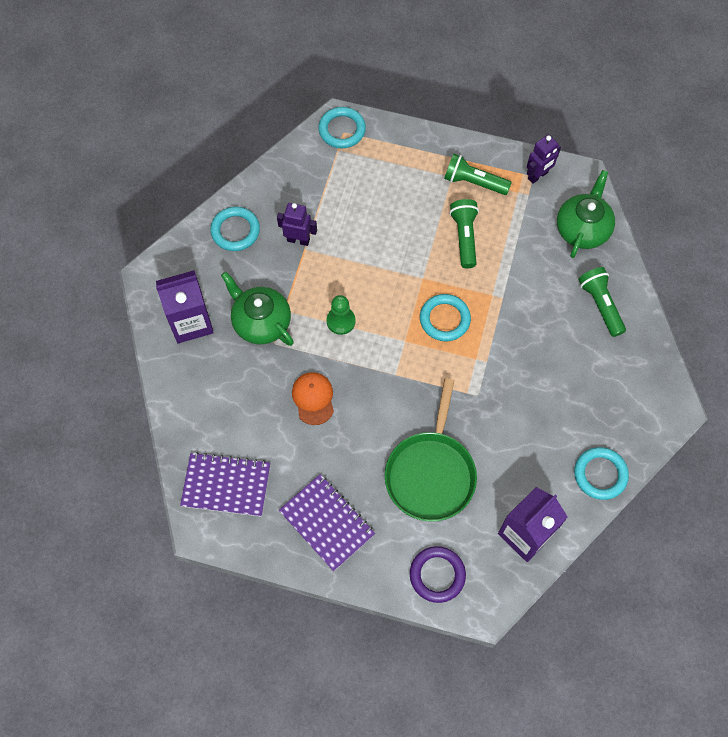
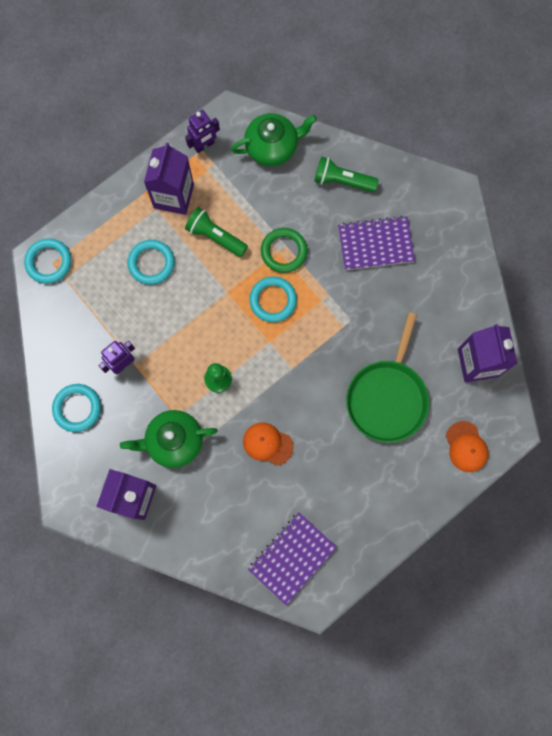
camera: 55 degrees left, 10 degrees up
purple notebook [279,474,375,571] -> purple notebook moved to [338,216,415,270]
green pan [385,378,477,522] -> green pan turned 60 degrees clockwise [346,312,429,443]
purple ring [410,546,466,603] -> orange cap [446,421,489,472]
green flashlight [444,154,512,195] -> purple carton [144,142,194,215]
purple robot [527,135,561,184] -> purple robot turned 60 degrees clockwise [185,110,220,153]
green teapot [557,170,615,258] -> green teapot turned 105 degrees clockwise [231,113,317,166]
turquoise ring [574,447,629,500] -> turquoise ring moved to [128,240,175,285]
none -> green ring [261,228,308,273]

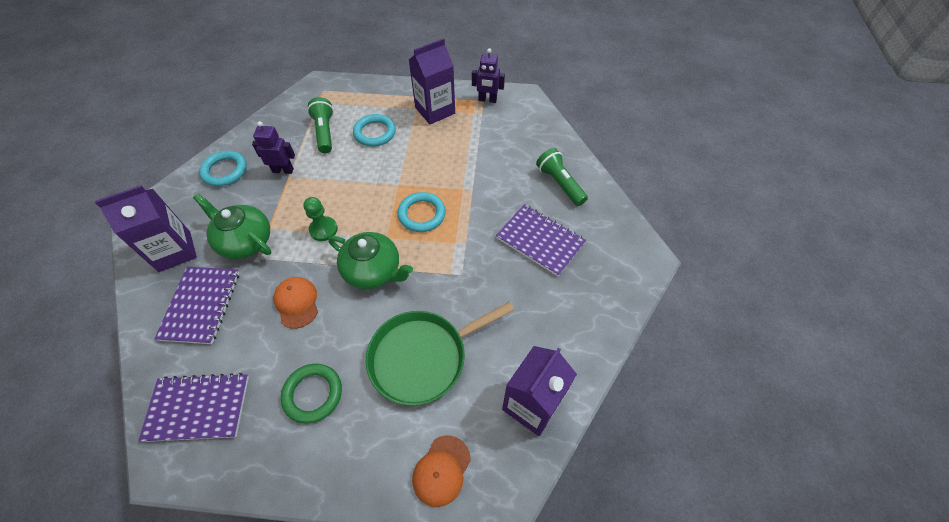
camera: 45 degrees right, 20 degrees down
turquoise ring [24,238,71,284] -> none
green flashlight [185,207,248,257] -> green flashlight moved to [307,97,334,153]
green teapot [231,113,317,166] -> green teapot moved to [328,232,413,289]
green ring [261,228,308,273] -> green ring moved to [281,363,342,424]
none -> purple notebook [154,267,239,344]

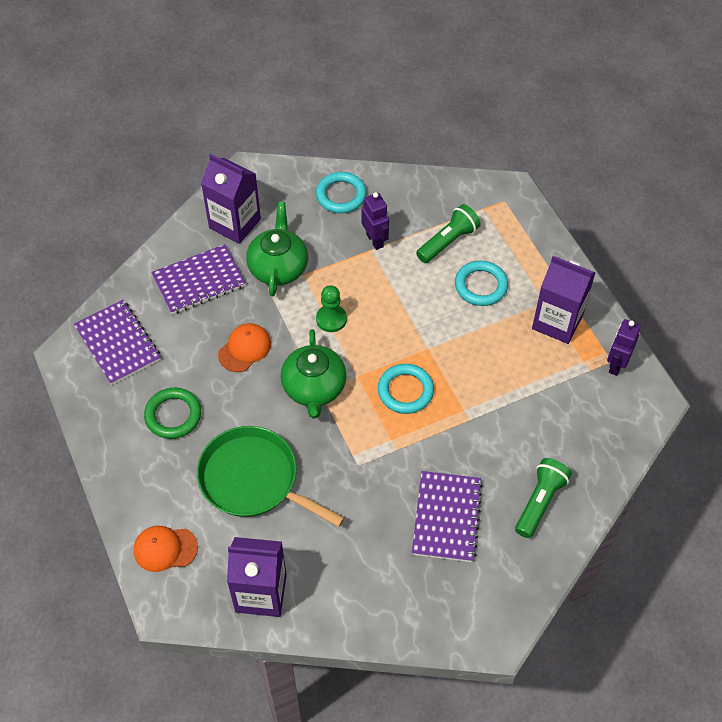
camera: 60 degrees right, 0 degrees up
purple robot [472,48,505,103] -> purple robot turned 45 degrees clockwise [607,319,641,376]

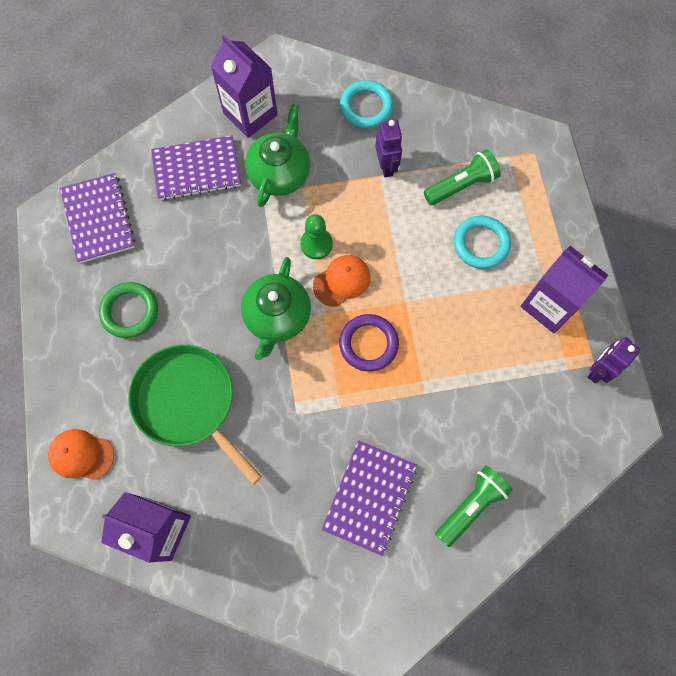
camera: 15 degrees right, 15 degrees up
orange cap [218,323,271,372] -> orange cap moved to [313,255,370,307]
turquoise ring [378,364,434,414] -> purple ring [339,314,399,372]

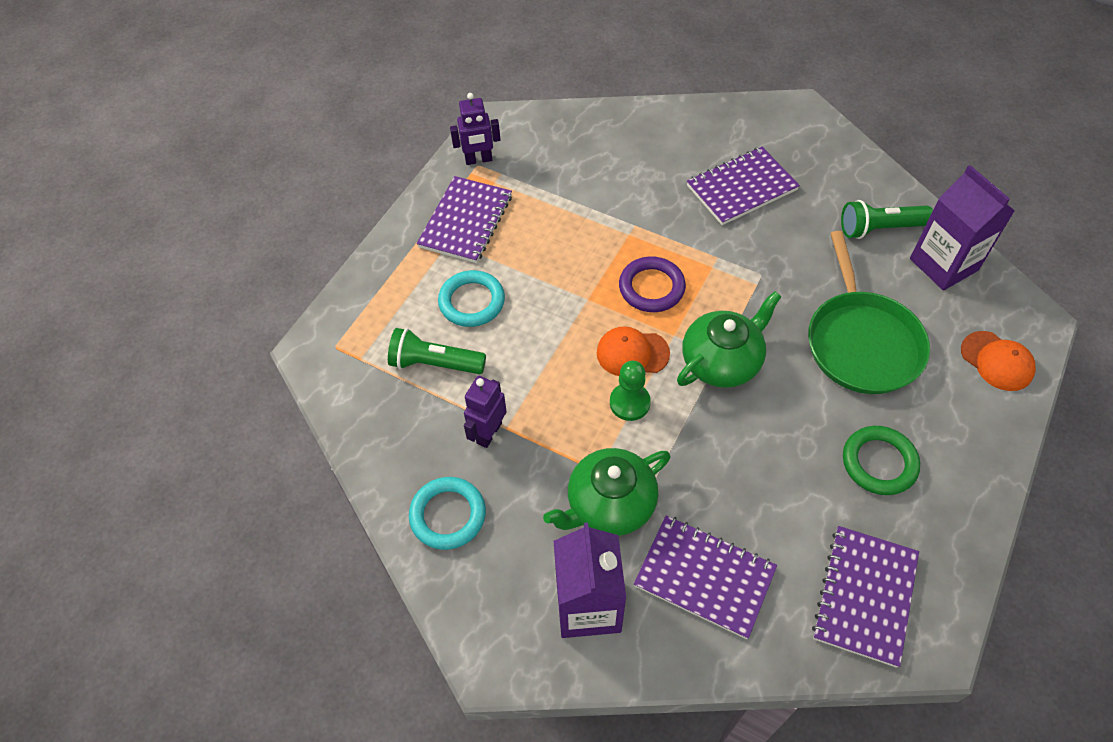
camera: 140 degrees left, 15 degrees down
green flashlight [435,465,513,547] -> green flashlight moved to [841,200,933,239]
purple carton [521,246,608,333] -> purple notebook [417,176,512,263]

